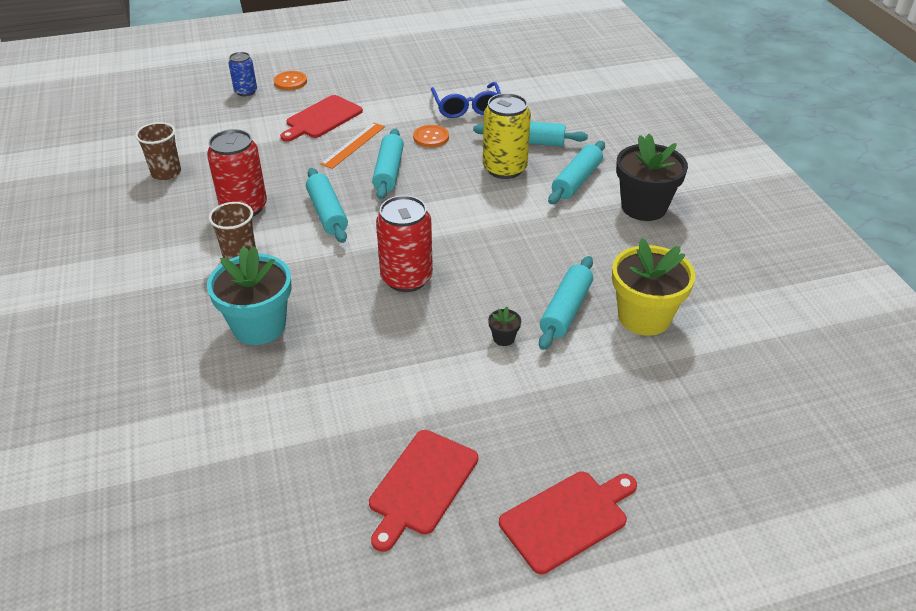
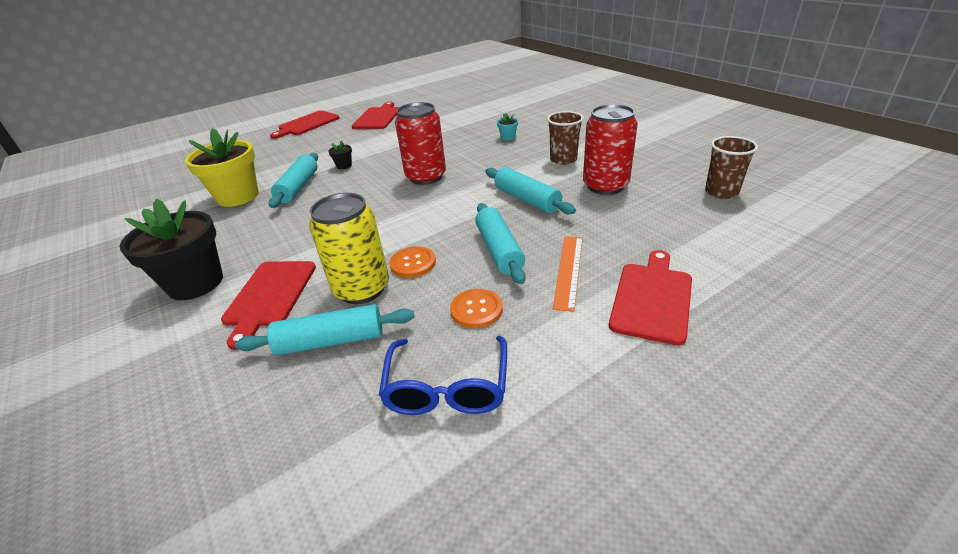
camera: 165 degrees right, 5 degrees down
turquoise flower pot [207,246,292,345] -> turquoise flower pot [497,113,518,140], size x0.40
blue can [228,52,257,97] -> none
orange button [274,71,307,90] -> orange button moved to [389,246,436,278]
blue glasses [431,82,501,118] -> blue glasses turned 150 degrees counterclockwise [379,336,507,415]
turquoise rolling pin [548,141,605,204] -> red cutting board [221,261,316,350]

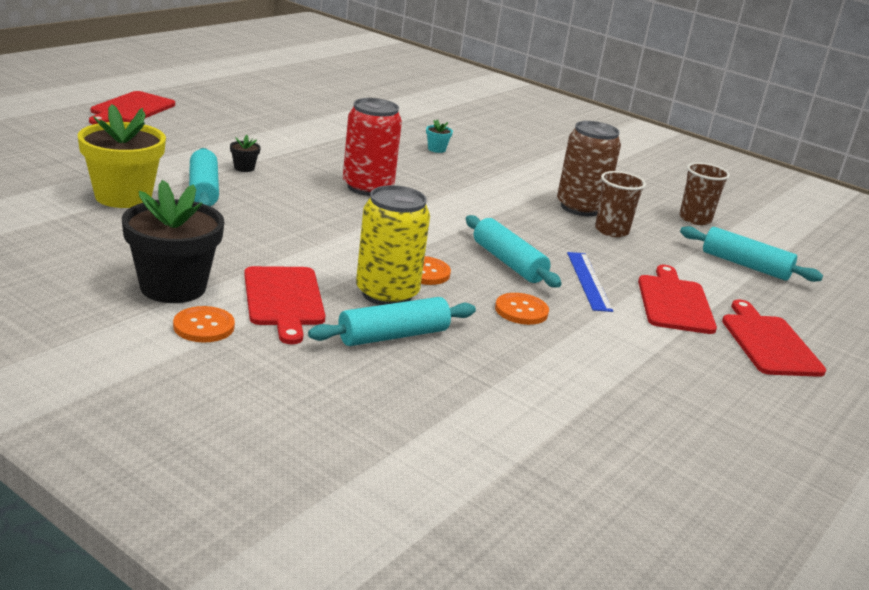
camera: 25 degrees left, 10 degrees down
red cutting board [352,102,399,129] -> red cutting board moved to [722,300,826,377]
blue glasses [379,336,507,415] -> none
turquoise rolling pin [485,167,576,214] -> turquoise rolling pin moved to [680,226,823,282]
brown cup [547,111,583,165] -> brown cup moved to [595,171,646,237]
orange ruler [553,236,583,312] -> blue ruler [567,252,613,312]
red can [583,104,638,195] -> brown can [557,121,621,216]
none -> orange button [173,306,235,342]

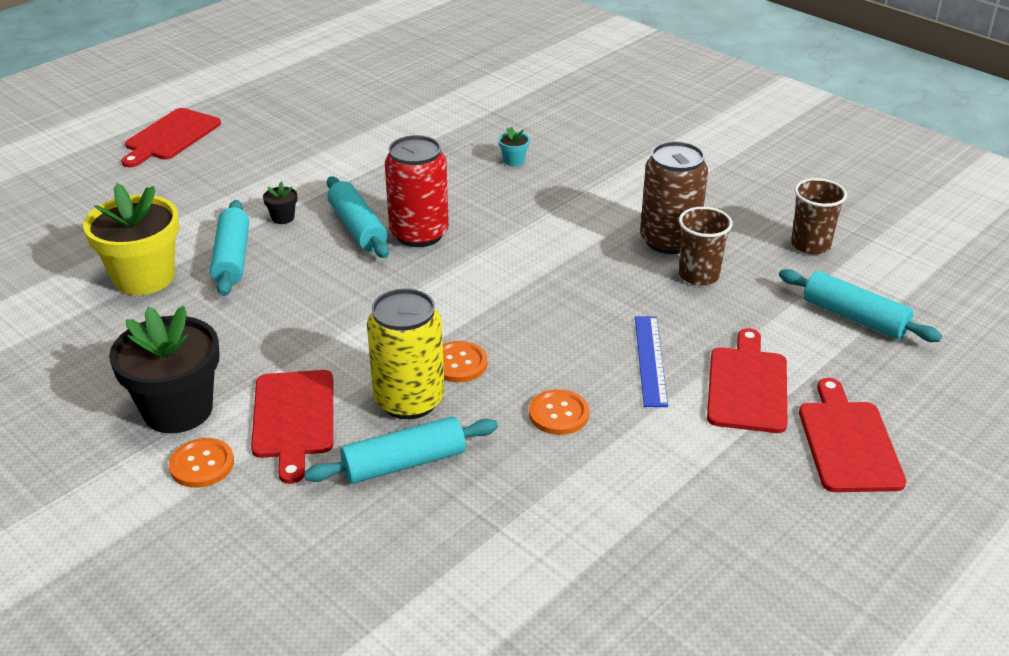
camera: 10 degrees right, 10 degrees up
turquoise rolling pin [466,215,562,288] -> turquoise rolling pin moved to [327,177,389,258]

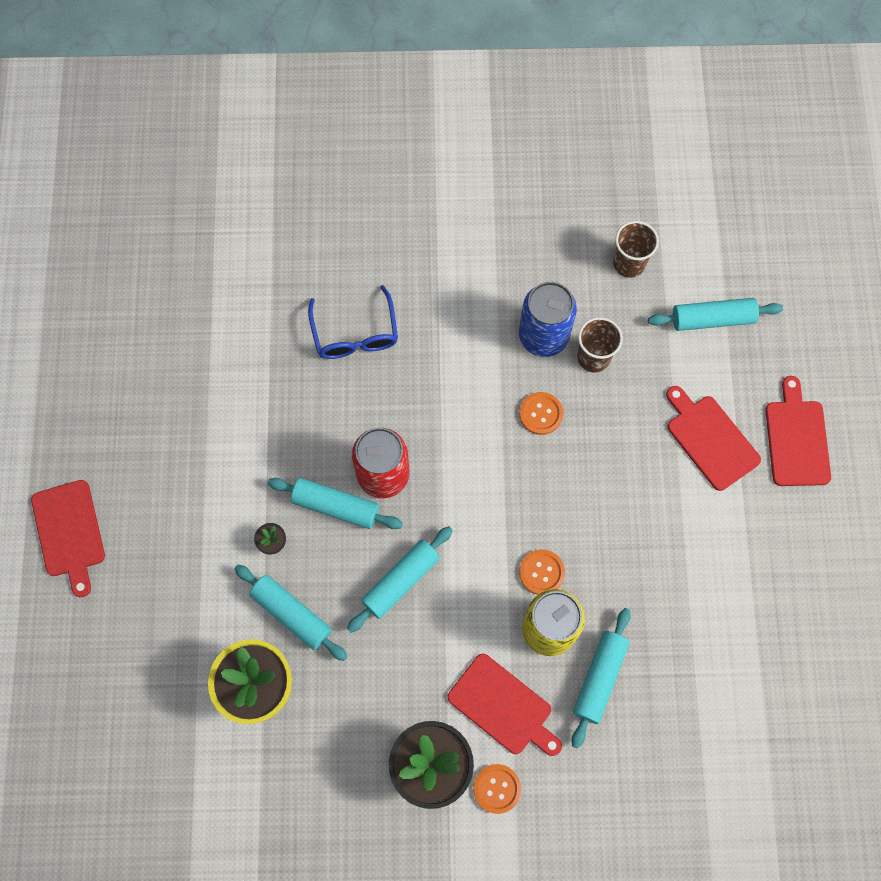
camera: 45 degrees left, 35 degrees up
turquoise flower pot [498,127,530,166] -> blue glasses [308,285,398,359]
orange button [529,389,589,435] -> orange button moved to [519,392,563,435]
blue ruler [635,316,668,407] -> none
brown can [640,141,708,254] -> blue can [519,282,577,357]
red cutting board [799,378,906,492] -> red cutting board turned 45 degrees clockwise [765,376,831,486]
none -> turquoise rolling pin [347,526,453,633]

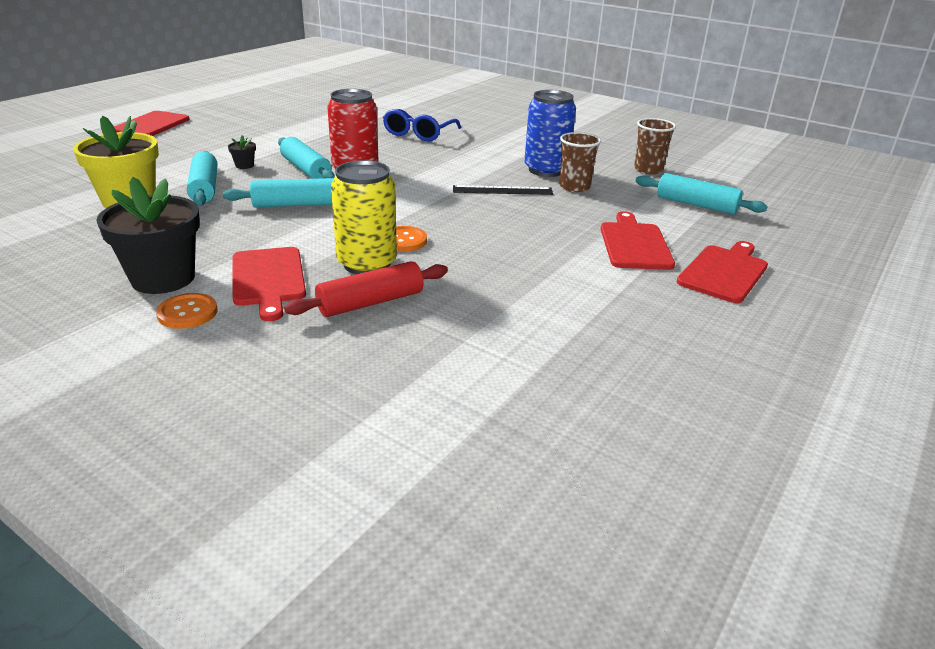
camera: 35 degrees right, 40 degrees down
orange button [519,392,563,435] -> black ruler [453,185,553,195]
turquoise rolling pin [572,608,631,748] -> red rolling pin [284,261,448,317]

